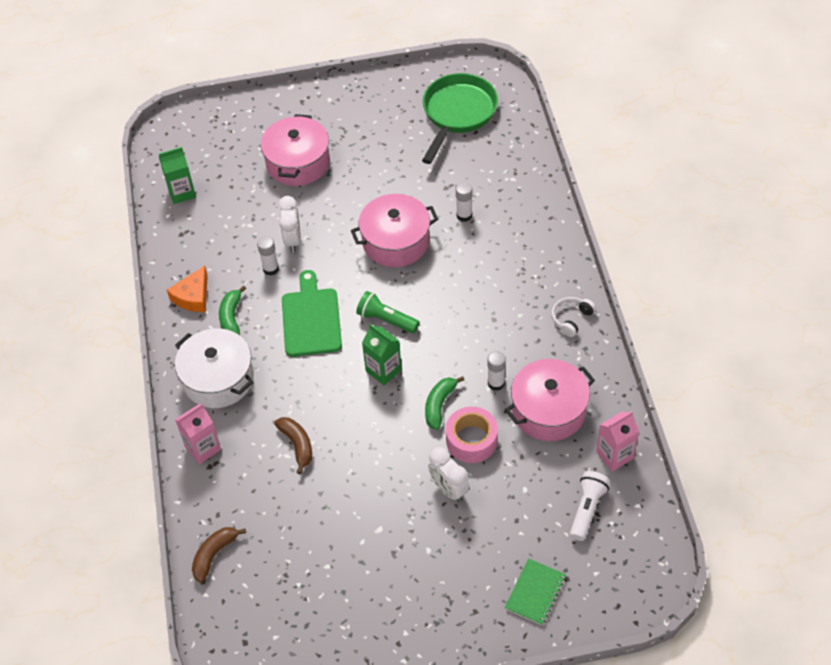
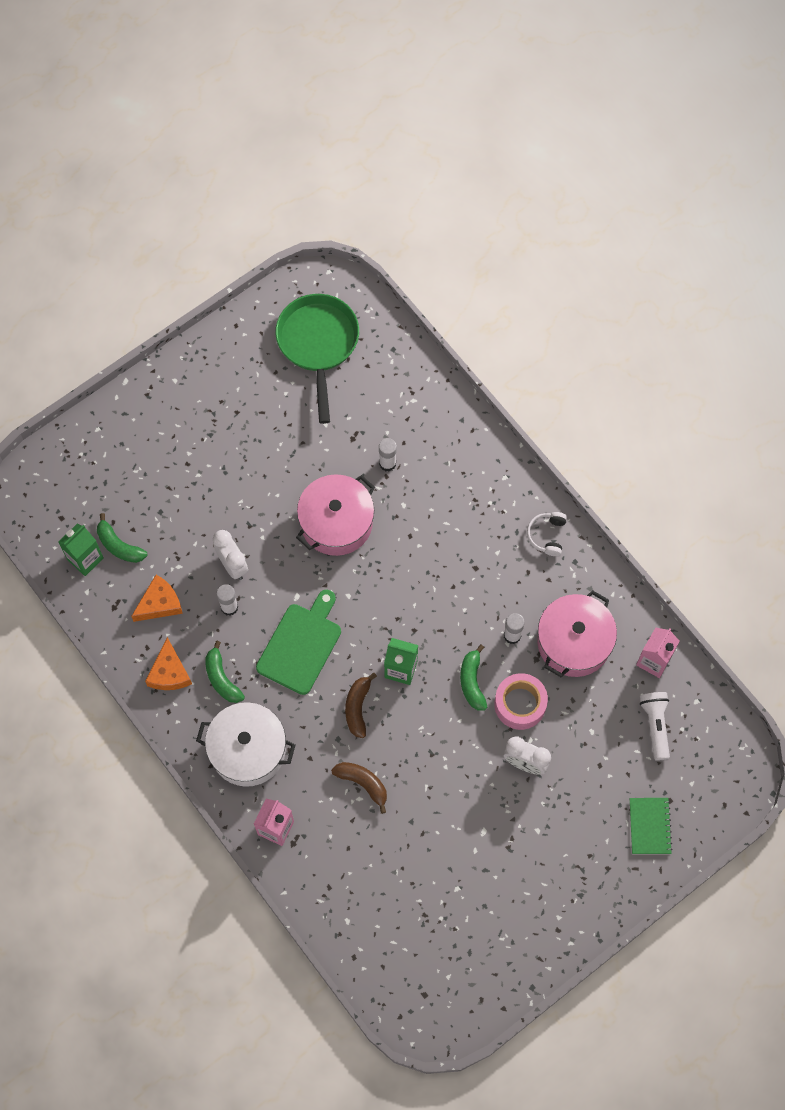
camera: 30 degrees left, 15 degrees up
brown banana [192,527,246,583] -> brown banana moved to [345,672,377,738]
pink pot [261,114,330,186] -> none
green cutting board [282,270,342,357] -> green cutting board turned 60 degrees clockwise [256,590,341,695]
green flashlight [356,291,419,333] -> none
none -> green banana [97,513,148,563]
none -> orange cheese [131,575,183,622]

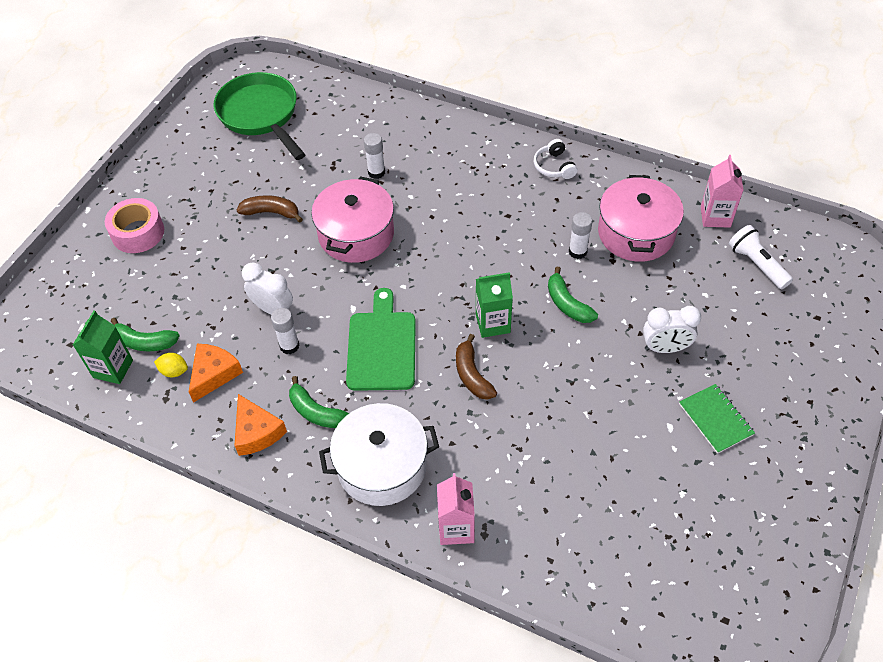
camera: 25 degrees left, 15 degrees down
brown banana [331,762,387,814] -> brown banana moved to [237,195,303,223]
pink tape [494,673,548,730] -> pink tape moved to [105,198,164,253]
green notebook [630,798,673,854] -> green notebook moved to [679,384,755,454]
none -> yellow lemon [154,353,188,377]

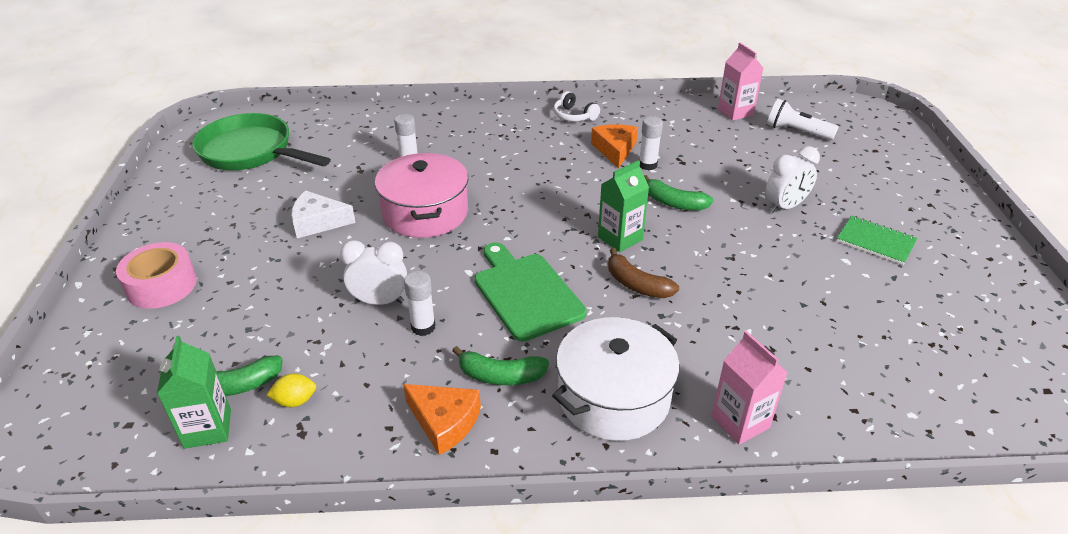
camera: 30 degrees left, 15 degrees down
orange cheese [189,344,243,403] -> orange cheese moved to [591,124,638,168]
brown banana [237,195,303,223] -> white cheese [291,190,356,238]
pink pot [598,175,684,262] -> none

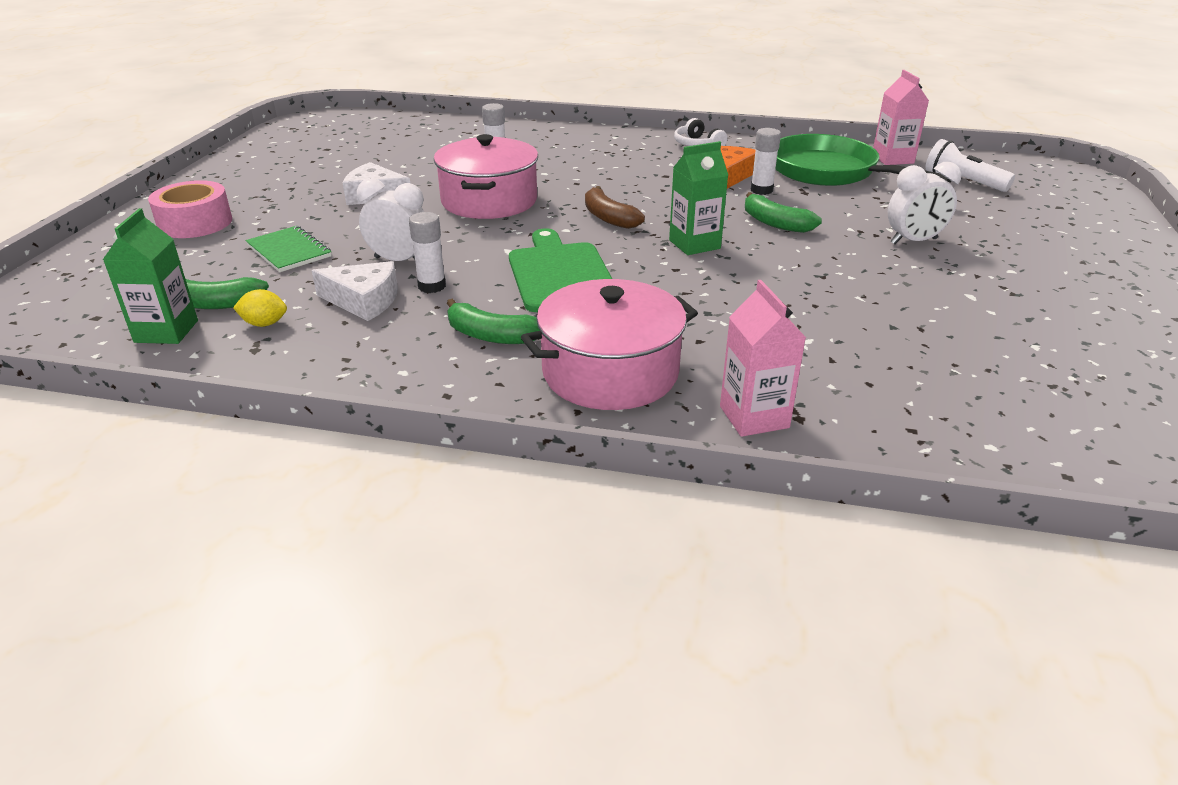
camera: 15 degrees right, 5 degrees down
green pan [192,113,331,170] -> green pan moved to [776,134,951,186]
orange cheese [403,384,481,455] -> none
white pot [552,317,680,441] -> pink pot [521,279,698,410]
brown banana [608,248,679,298] -> brown banana moved to [585,186,645,229]
green notebook [837,215,917,265] -> green notebook moved to [246,226,332,272]
none -> white cheese [312,261,398,321]

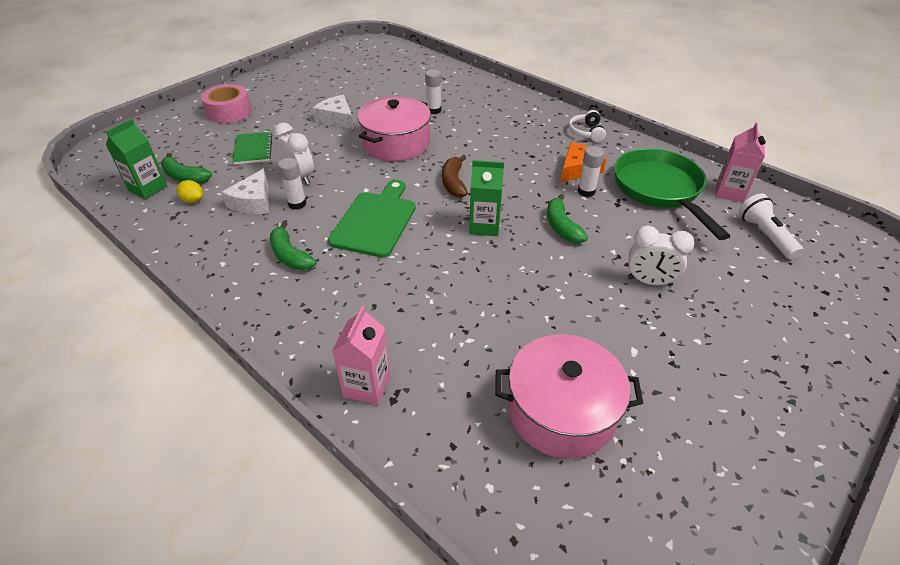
camera: 30 degrees right, 10 degrees up
white cheese [312,261,398,321] -> white cheese turned 60 degrees clockwise [222,169,269,214]
pink pot [521,279,698,410] -> pink pot moved to [495,334,643,459]

